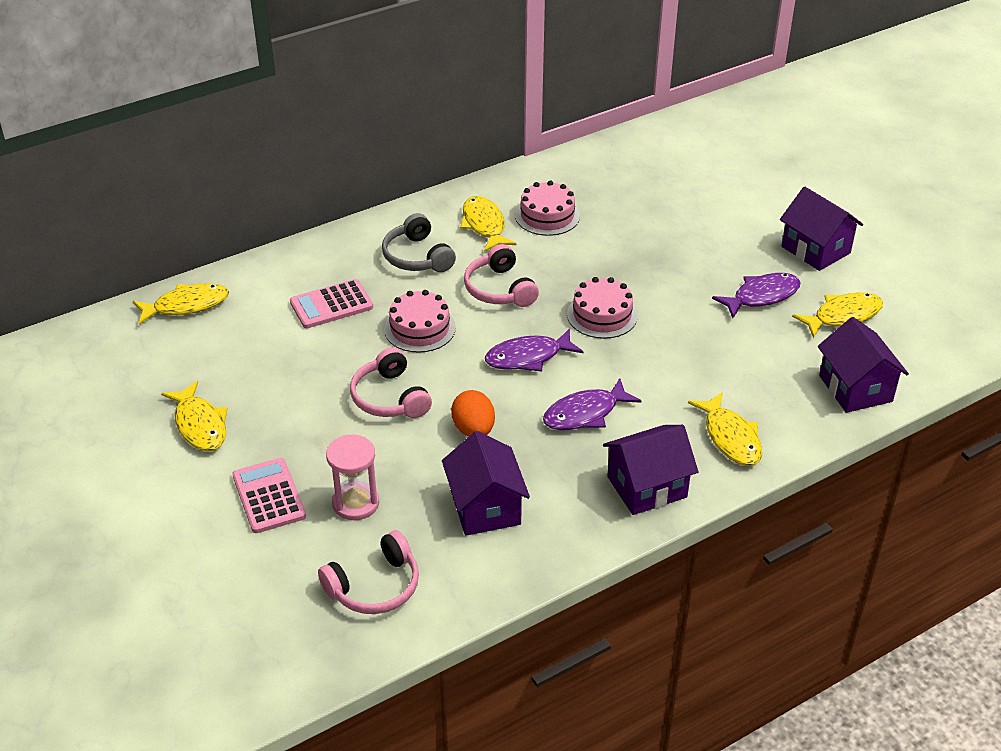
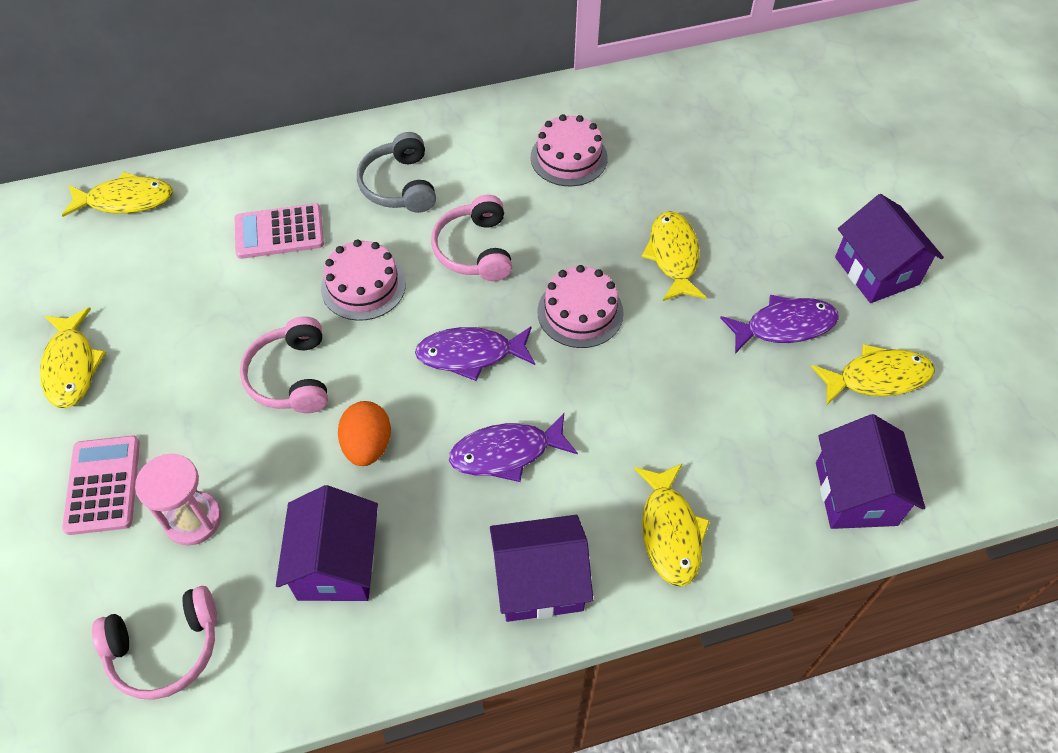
camera: 15 degrees right, 15 degrees up
yellow fish [460,196,517,252] -> yellow fish moved to [642,211,706,301]

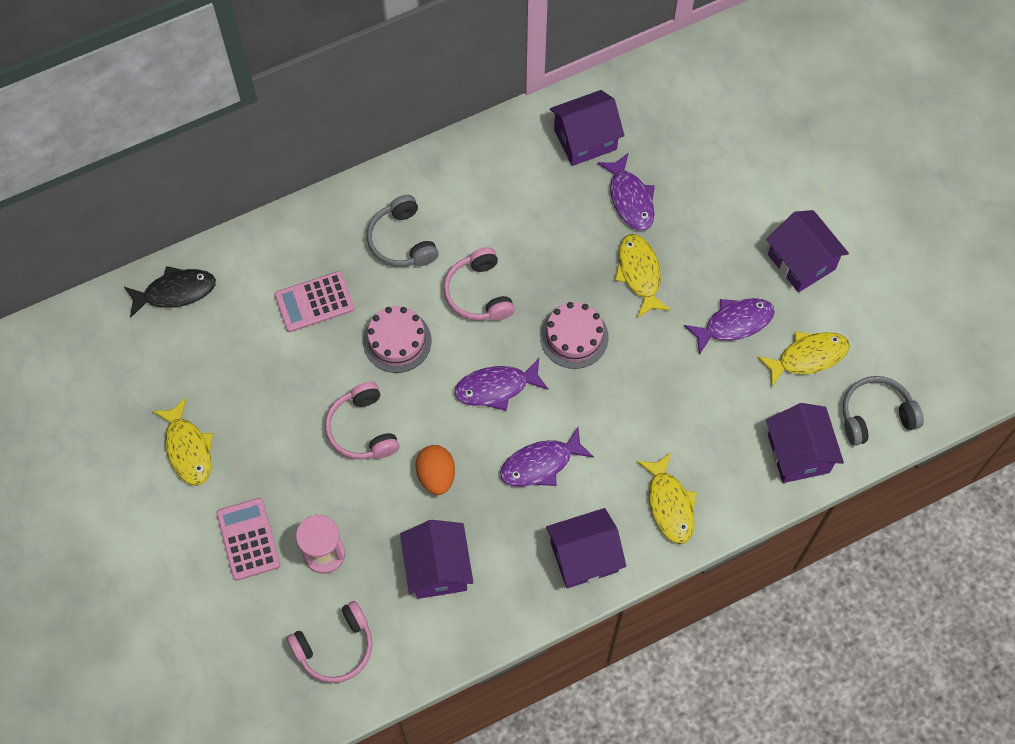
camera: 10 degrees left, 10 degrees up
yellow fish [62,172,173,217] -> black fish [124,266,216,318]
pink cake [530,114,608,186] -> none
none -> purple house [550,90,625,166]
none -> purple fish [597,153,655,231]
none -> grey headphones [843,376,924,446]

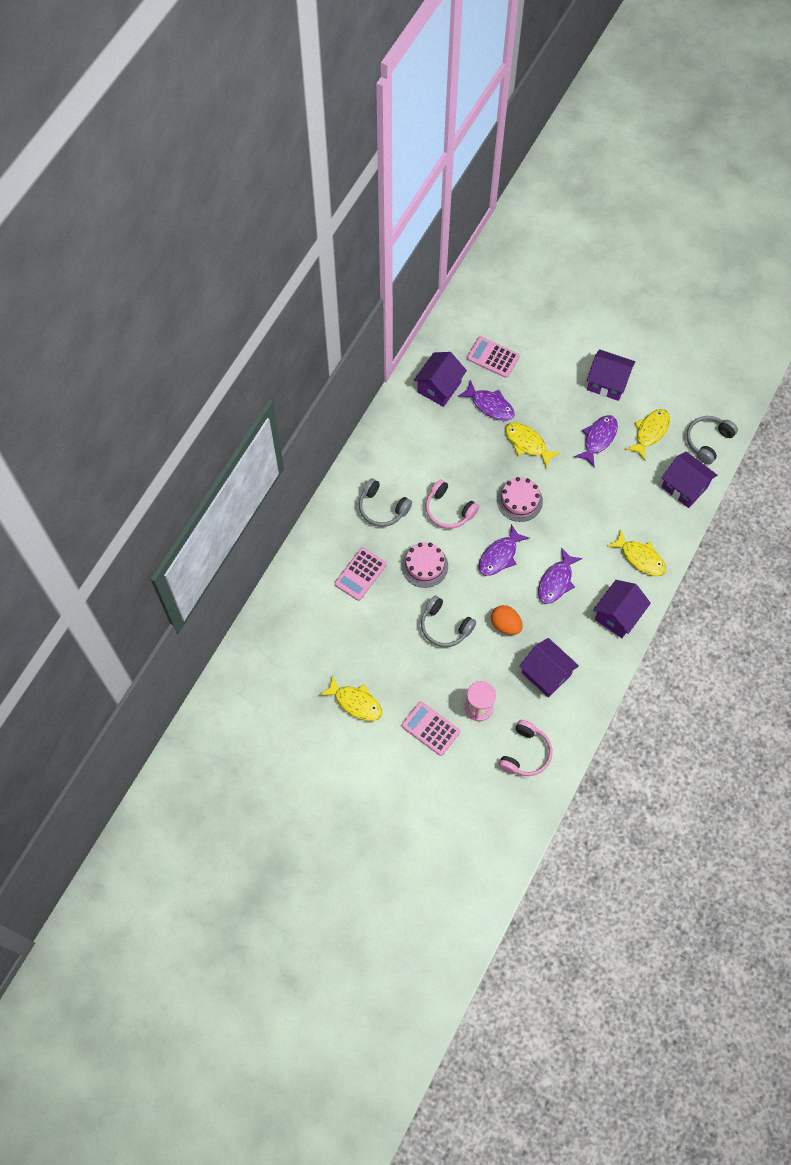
camera: 35 degrees left, 0 degrees up
black fish [124,266,216,318] -> none
pink headphones [325,382,400,459] -> grey headphones [421,596,476,647]
none -> pink calculator [467,337,520,378]

